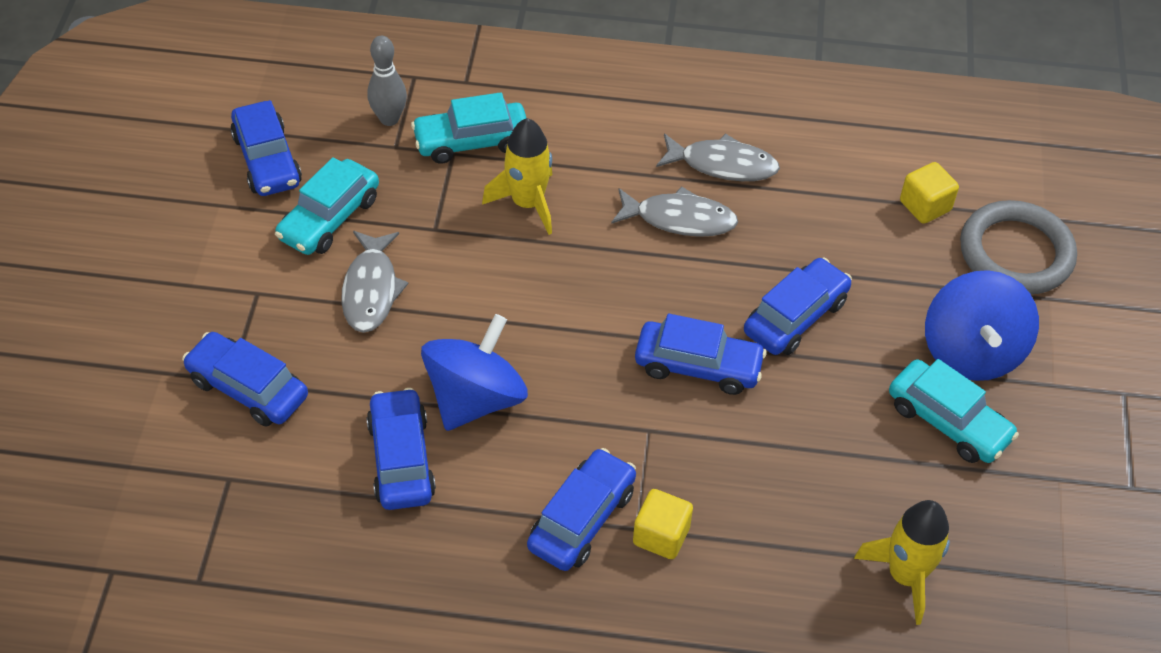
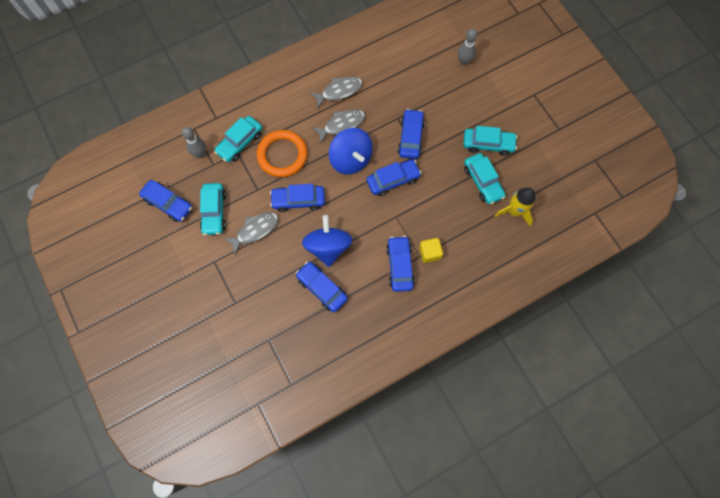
camera: 35 degrees left, 20 degrees up
blue car [182,332,308,427] -> blue car moved to [270,184,325,212]
grey fish [341,231,408,333] -> grey fish turned 90 degrees counterclockwise [223,212,279,255]
yellow rocket [482,118,553,235] -> orange ring [257,130,308,177]
yellow cube [900,162,959,224] -> none
blue spinning top [925,270,1039,381] -> blue spinning top moved to [329,128,373,174]
grey ring [960,200,1077,294] -> grey bowling pin [458,29,477,65]
none -> turquoise car [464,153,505,204]

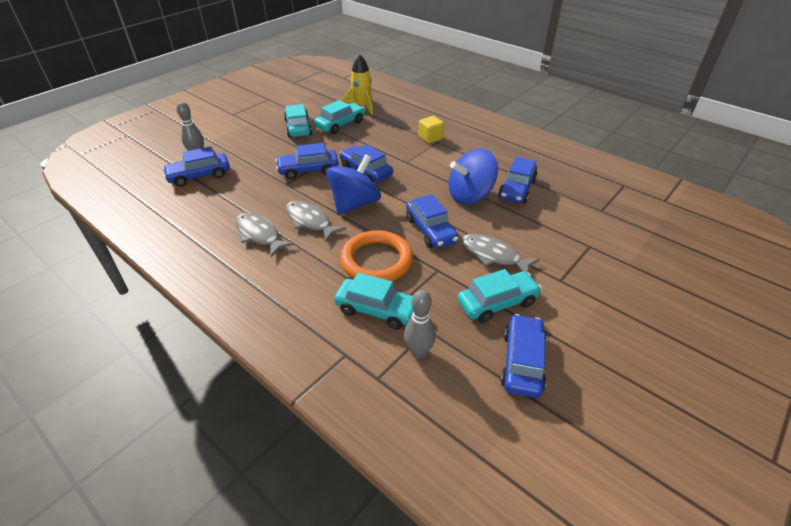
camera: 110 degrees left, 30 degrees down
blue car [386,236,415,292] -> blue car moved to [163,146,230,187]

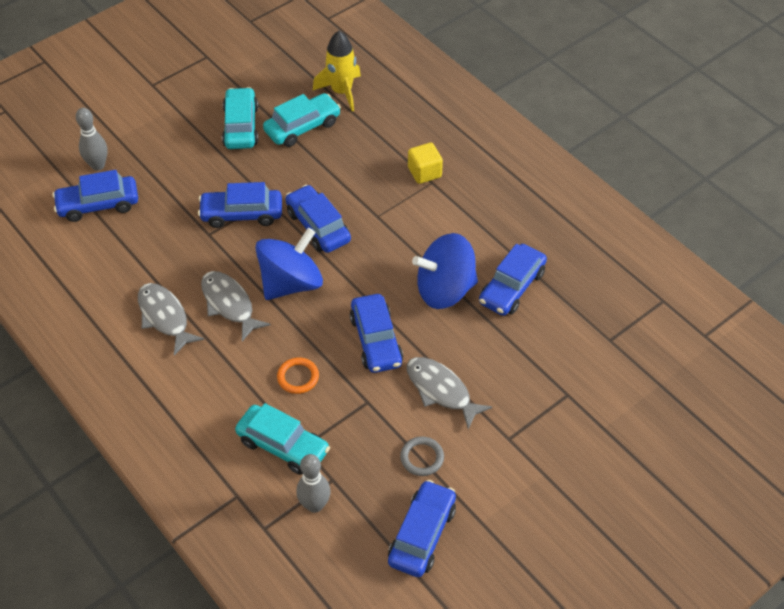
camera: 10 degrees right, 10 degrees up
orange ring [340,230,413,281] -> orange ring [277,357,319,394], size x0.48
turquoise car [457,269,542,323] -> grey ring [400,436,444,476]

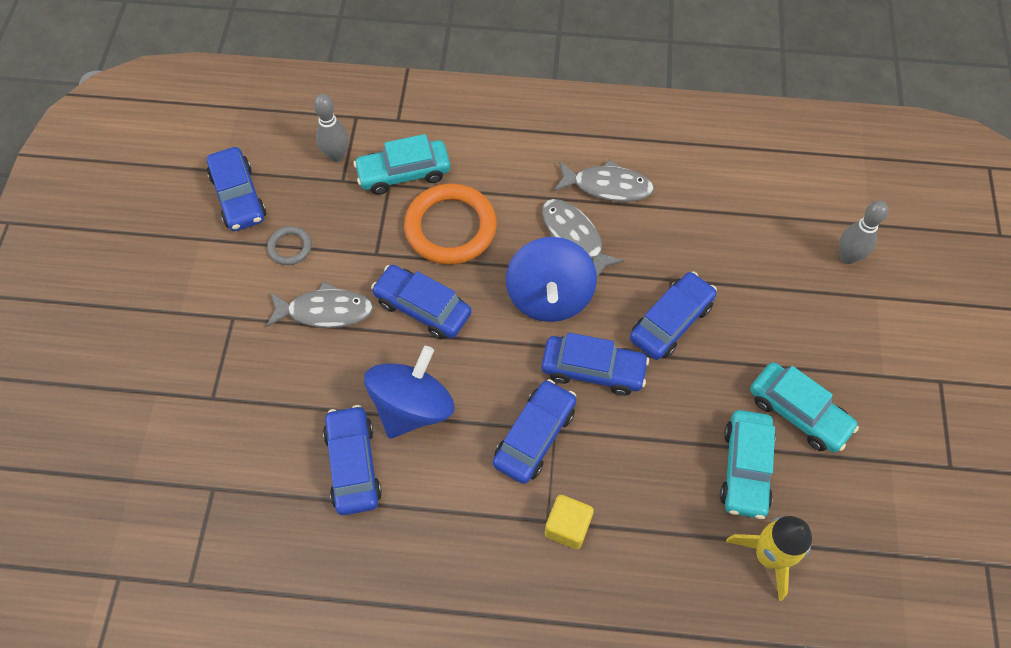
camera: 135 degrees right, 10 degrees up
blue car [52,170,138,222] -> blue car moved to [493,379,576,484]
grey fish [201,271,271,341] -> grey fish turned 135 degrees counterclockwise [542,199,624,278]
orange ring [277,357,319,394] -> orange ring [404,183,497,265], size x2.10

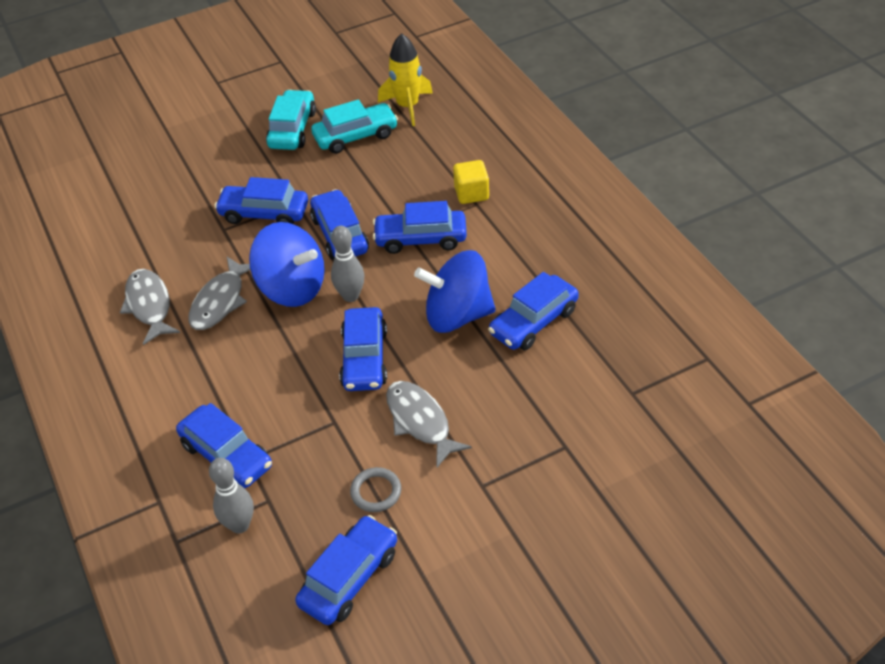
camera: 120 degrees left, 15 degrees down
turquoise car [353,134,450,195] -> blue car [176,403,272,488]
orange ring [404,183,497,265] -> none
blue spinning top [506,237,597,322] -> blue spinning top turned 60 degrees clockwise [249,222,325,307]
grey bowling pin [839,201,888,264] -> grey bowling pin moved to [331,226,364,302]

